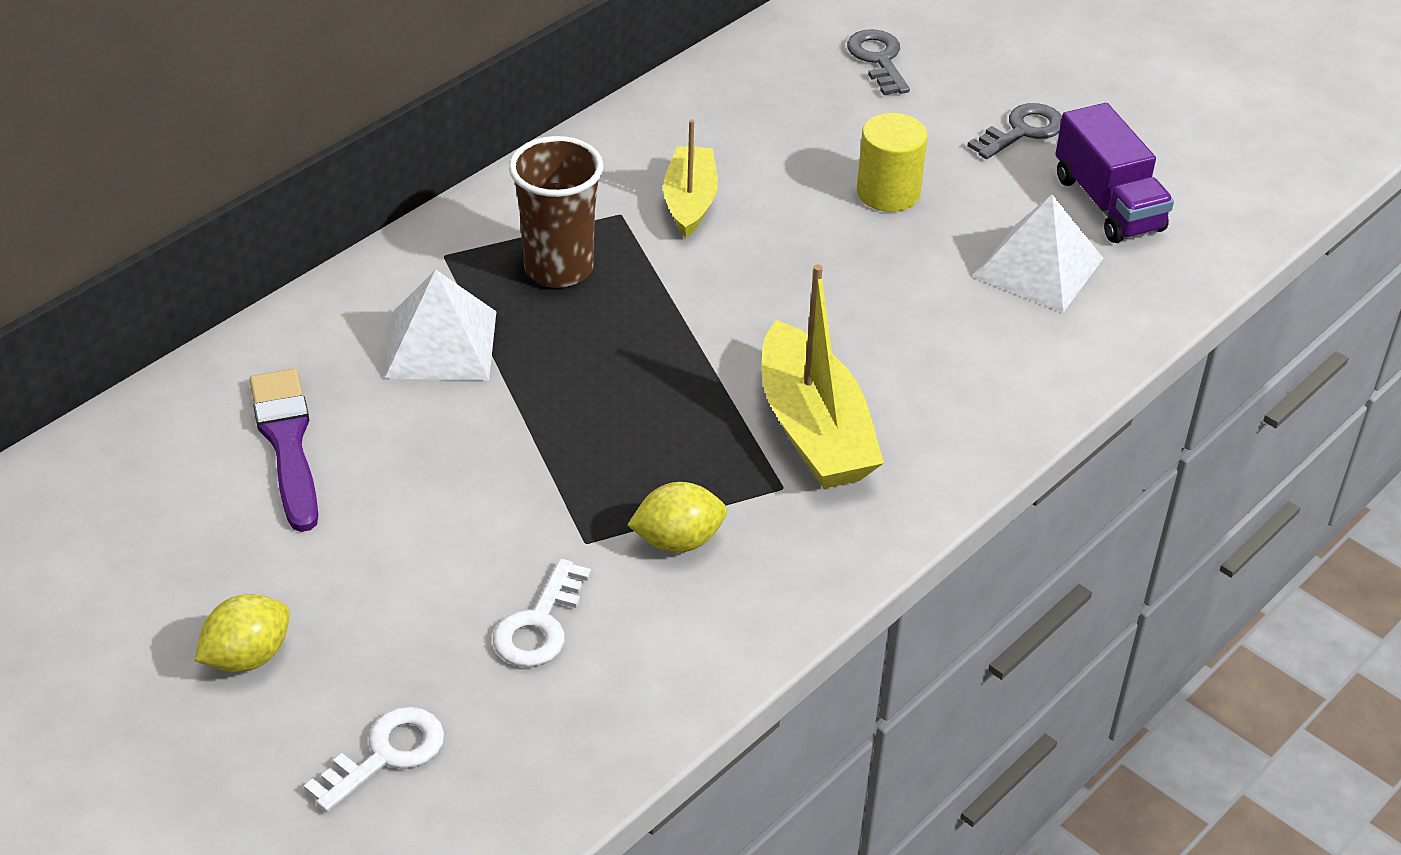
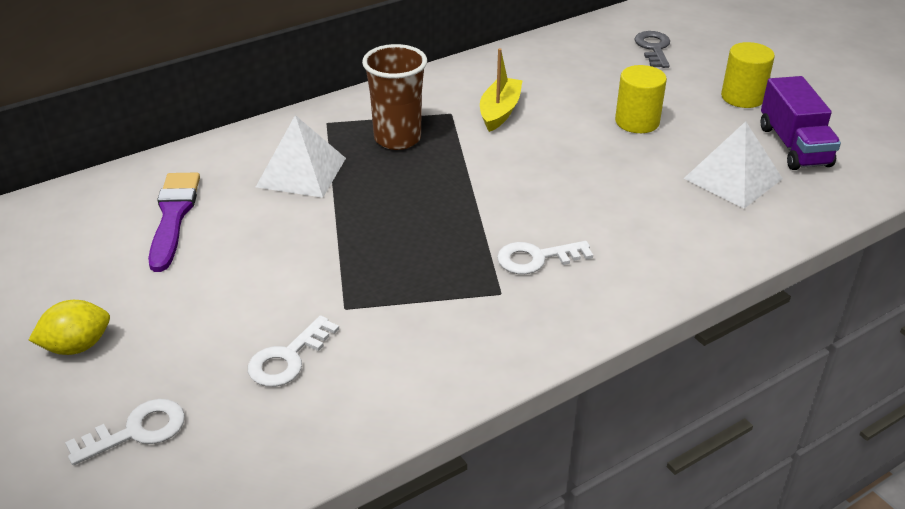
camera: 15 degrees right, 5 degrees down
yellow lemon [628,482,727,553] -> none
yellow boat [761,264,884,489] -> white key [497,241,593,274]
grey key [967,103,1062,159] -> yellow cylinder [721,42,775,108]

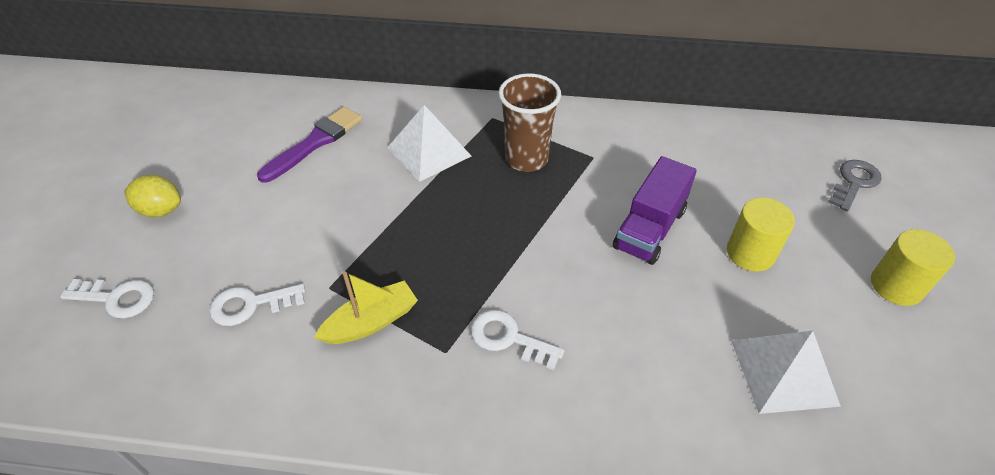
camera: 40 degrees right, 10 degrees up
yellow boat [480,48,523,132] -> yellow boat moved to [314,271,418,344]
purple truck [761,76,841,170] -> purple truck moved to [613,156,697,265]

